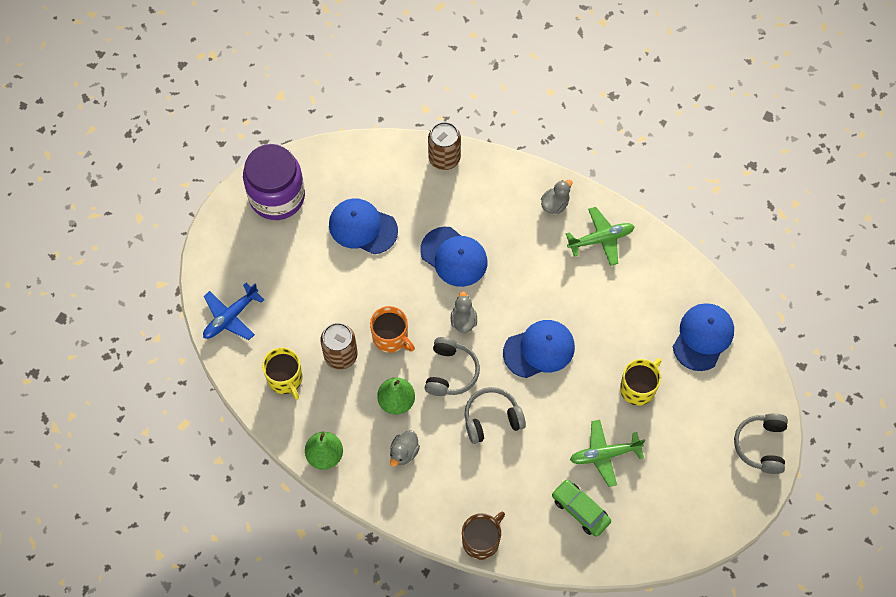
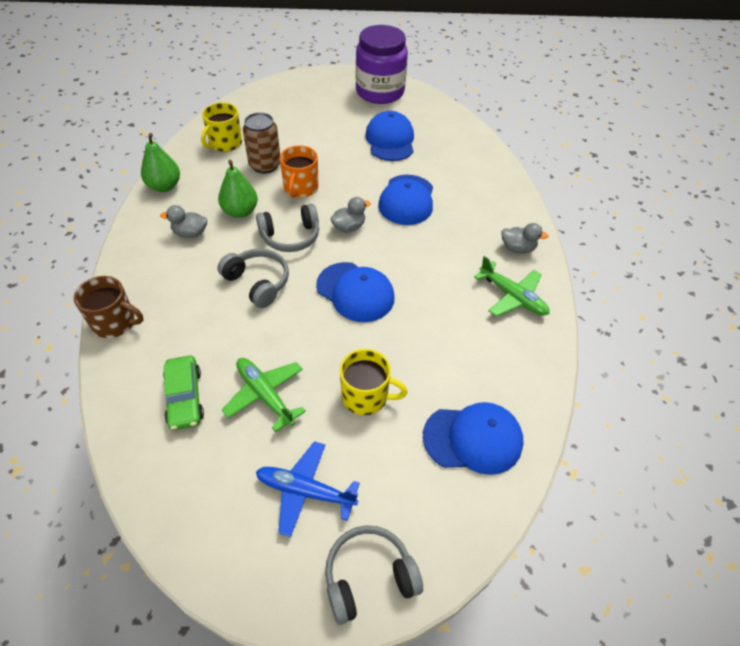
camera: 60 degrees right, 15 degrees down
blue plane [203,283,264,340] -> blue plane moved to [256,441,360,537]
brown can [428,122,461,170] -> none
green car [552,479,611,537] -> green car turned 150 degrees clockwise [163,355,204,430]

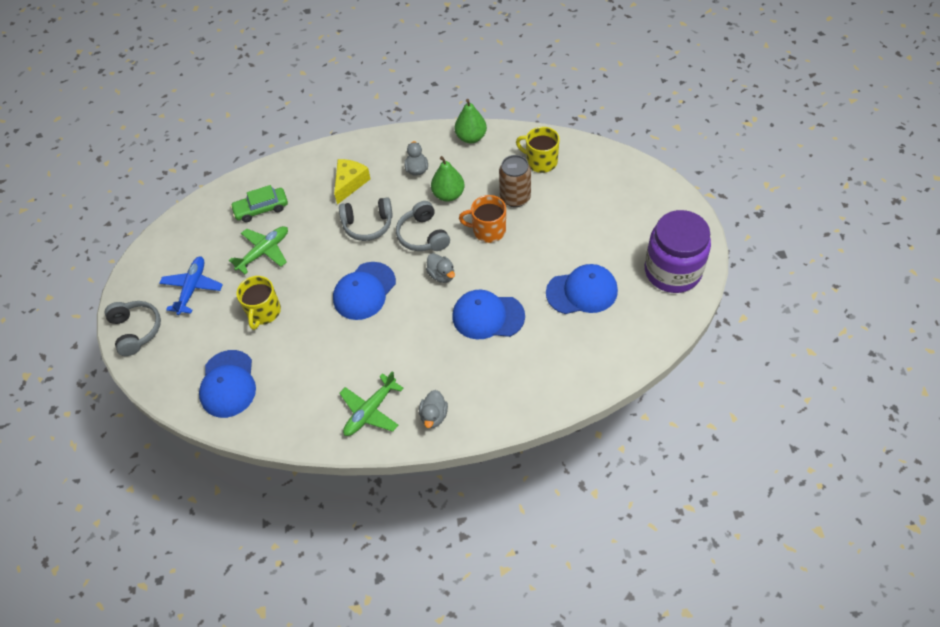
camera: 90 degrees right, 5 degrees up
brown mug [74,276,143,338] -> none
grey headphones [218,249,289,308] -> grey headphones turned 45 degrees clockwise [339,197,393,241]
none -> yellow cheese [334,159,371,205]

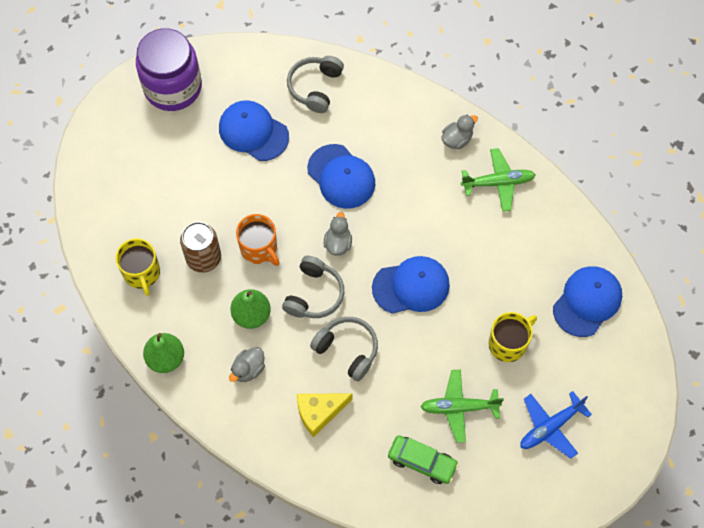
camera: 140 degrees left, 10 degrees up
grey headphones [105,301,161,356] -> grey headphones moved to [287,56,344,113]

